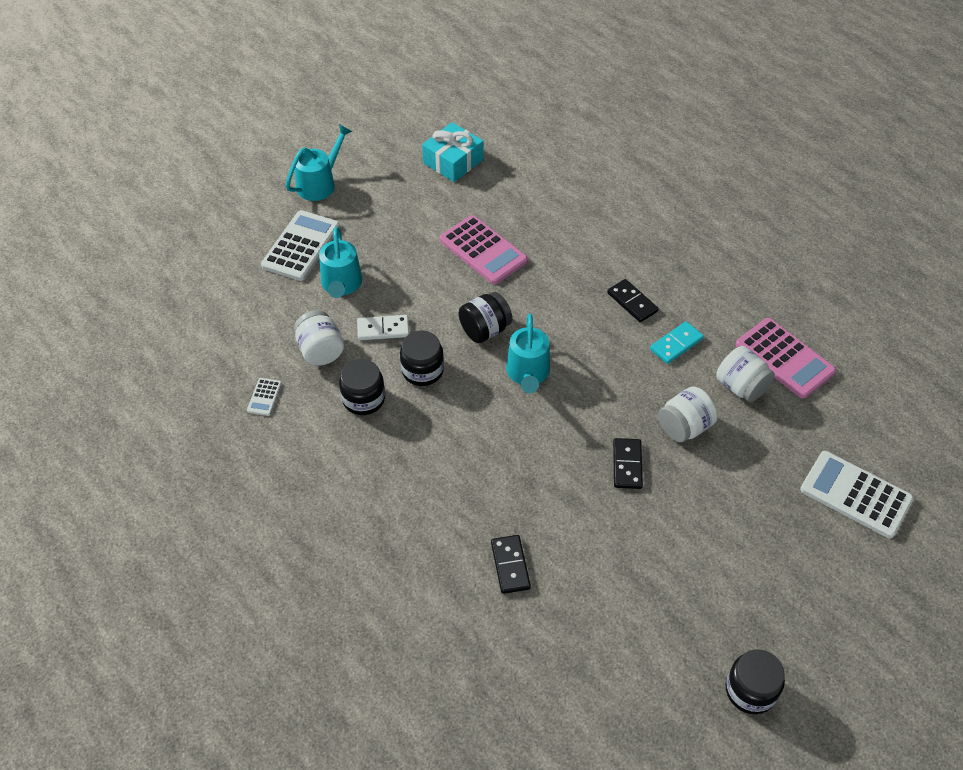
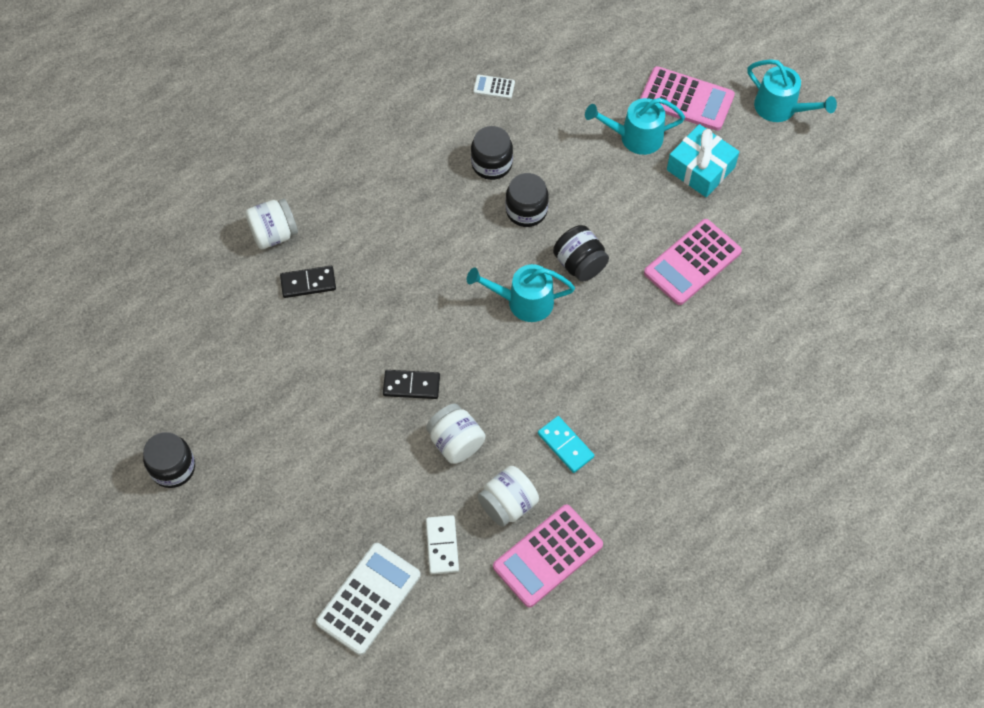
camera: 90 degrees right, 10 degrees up
white calculator [261,210,340,281] -> pink calculator [640,66,735,131]
white jar [294,310,344,365] -> white jar moved to [245,199,298,249]
white domino [357,315,409,340] -> white domino moved to [426,515,459,574]
turquoise gift [422,122,484,182] -> turquoise gift moved to [667,124,739,197]
black domino [607,279,658,322] -> none

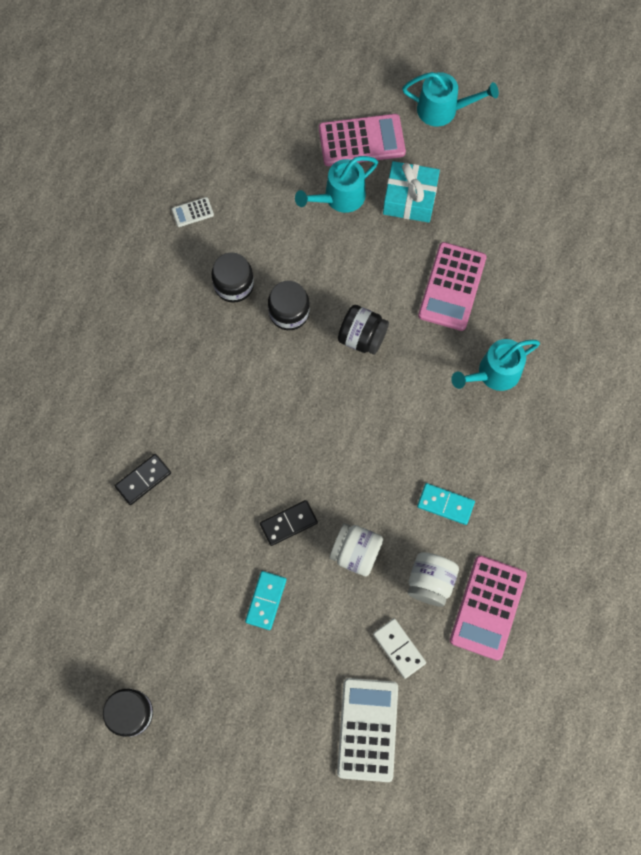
camera: 30 degrees left, 10 degrees up
white jar [245,199,298,249] -> none
turquoise watering can [467,264,575,322] -> turquoise watering can moved to [451,339,540,391]
none -> turquoise domino [245,571,286,630]

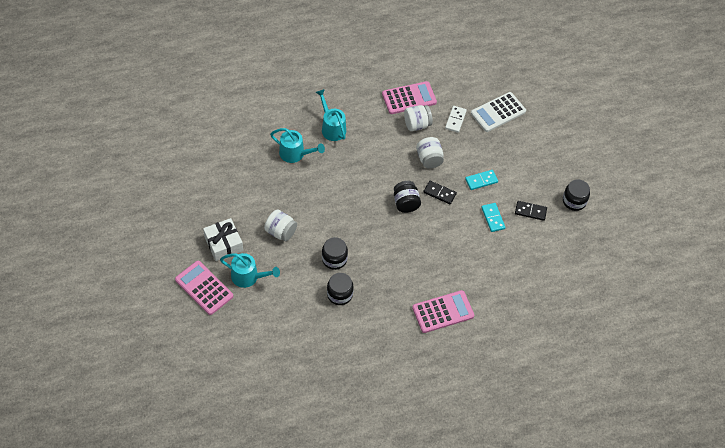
camera: 130 degrees left, 15 degrees down
black domino [115,454,171,505] -> black domino moved to [515,201,547,221]
white calculator [172,197,214,227] -> none
black jar [338,305,389,355] -> black jar moved to [394,181,421,213]
turquoise gift [383,161,440,223] -> white gift [203,218,243,261]
turquoise watering can [402,72,499,127] -> turquoise watering can moved to [316,89,346,141]
turquoise domino [417,483,475,525] -> turquoise domino moved to [481,203,506,232]
pink calculator [418,242,487,331] -> pink calculator moved to [412,290,474,333]
none -> white jar [264,210,297,241]

